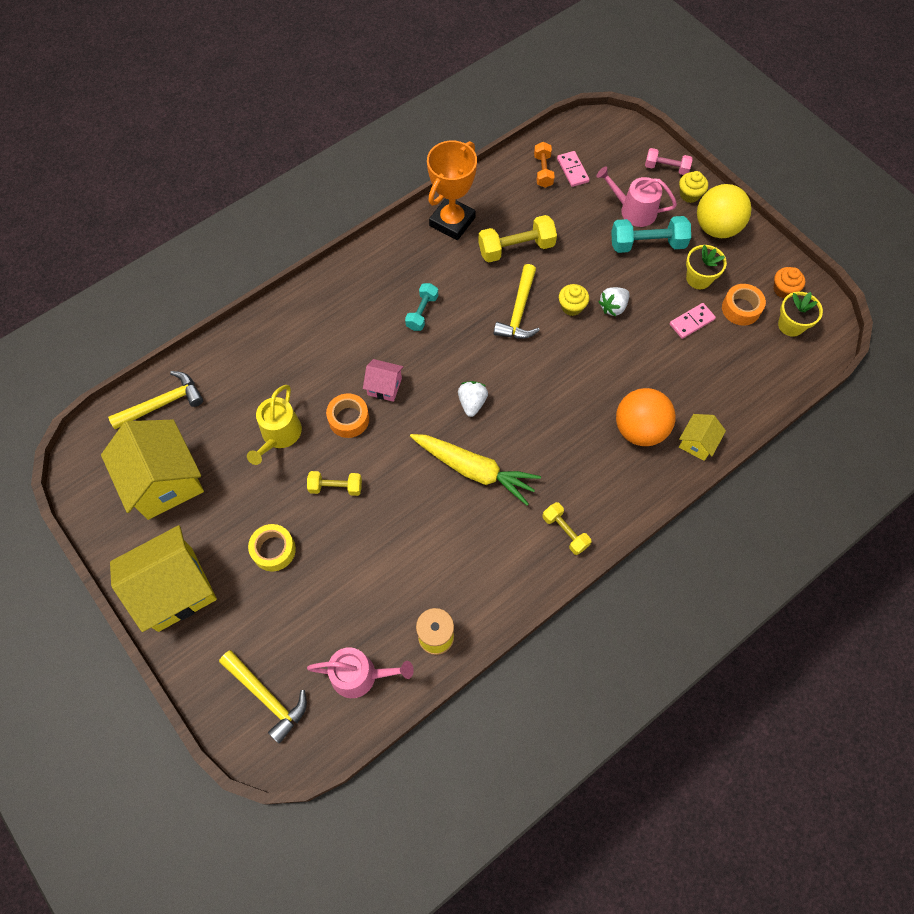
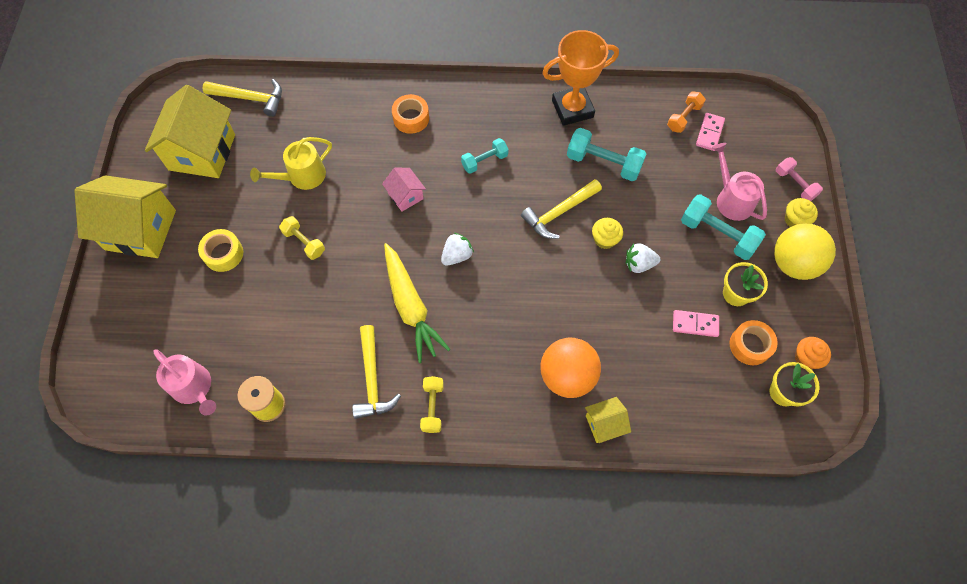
camera: 40 degrees right, 0 degrees up
yellow hammer [219,650,307,743] -> yellow hammer moved to [352,325,401,419]
orange tape [326,393,369,438] -> orange tape moved to [392,94,429,134]
yellow dumbbell [478,215,557,262] -> turquoise dumbbell [567,128,646,181]

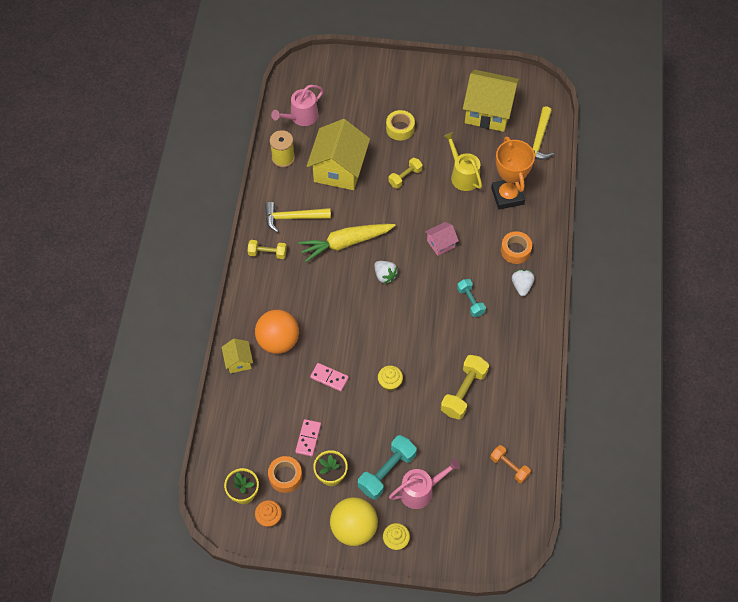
camera: 95 degrees right, 5 degrees down
yellow house [74,175,176,258] -> yellow house moved to [307,119,370,190]
yellow hammer [521,179,602,239] -> none
orange trophy [542,30,619,126] -> orange trophy moved to [491,137,535,209]
turquoise dumbbell [567,128,646,181] -> yellow dumbbell [441,355,489,420]
white strawberry [626,243,660,273] -> white strawberry moved to [512,270,535,296]
pink domino [696,113,725,151] -> pink domino moved to [310,363,349,391]
pink dumbbell [776,157,823,201] -> none

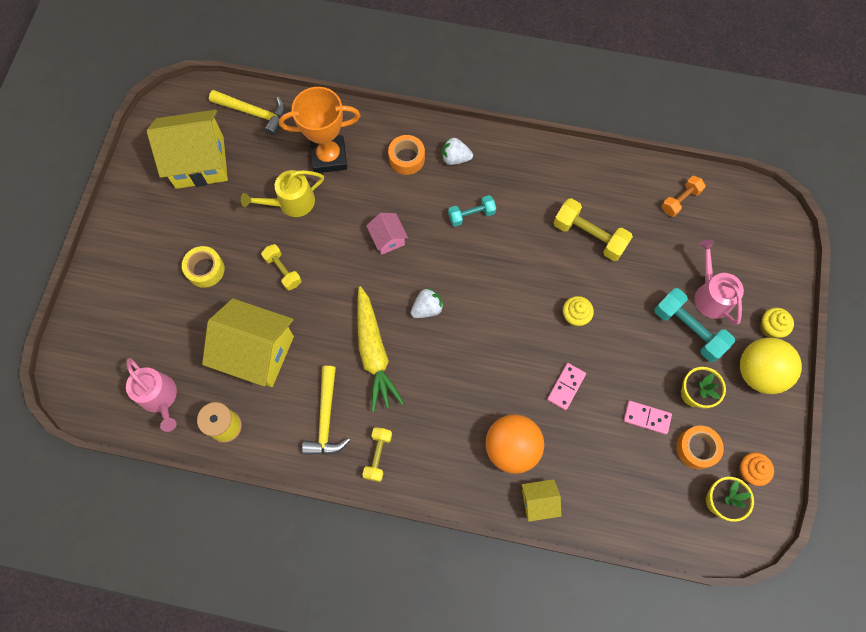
camera: 85 degrees left, 10 degrees up
yellow house [463,70,520,132] -> yellow house turned 60 degrees clockwise [147,110,228,189]

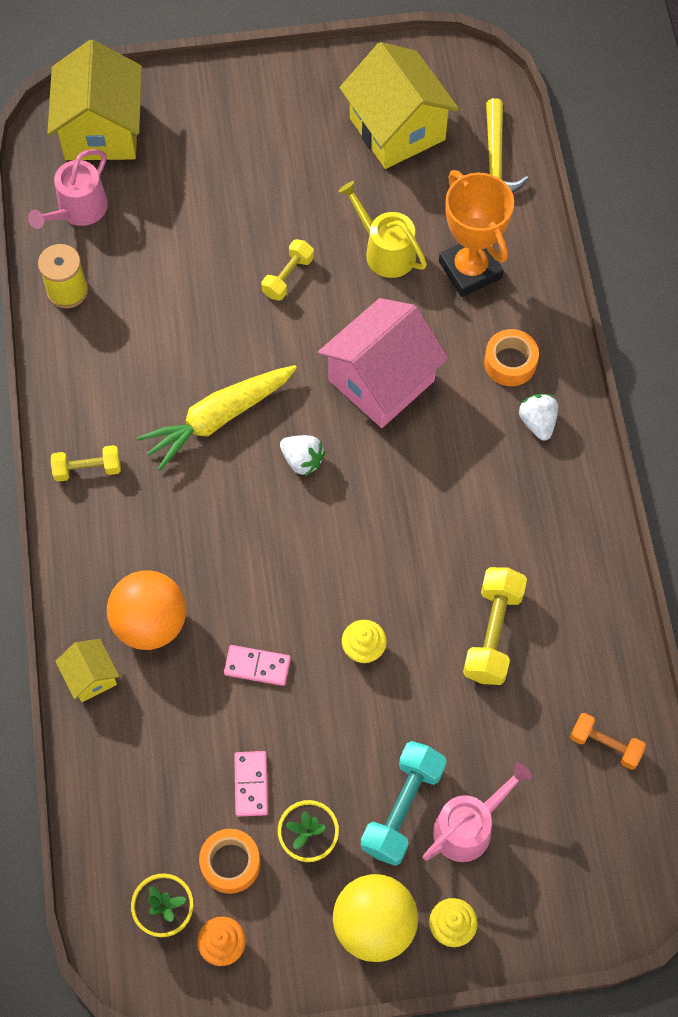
camera: 70 degrees right, 5 degrees down
yellow tape [182,246,225,288] -> none
yellow house [202,298,294,387] -> yellow house moved to [47,40,142,160]
yellow hammer [302,366,350,455] -> none
pink house [366,213,408,255] -> pink house [318,298,448,428], size x2.09
turquoise dumbbell [448,195,496,227] -> none

